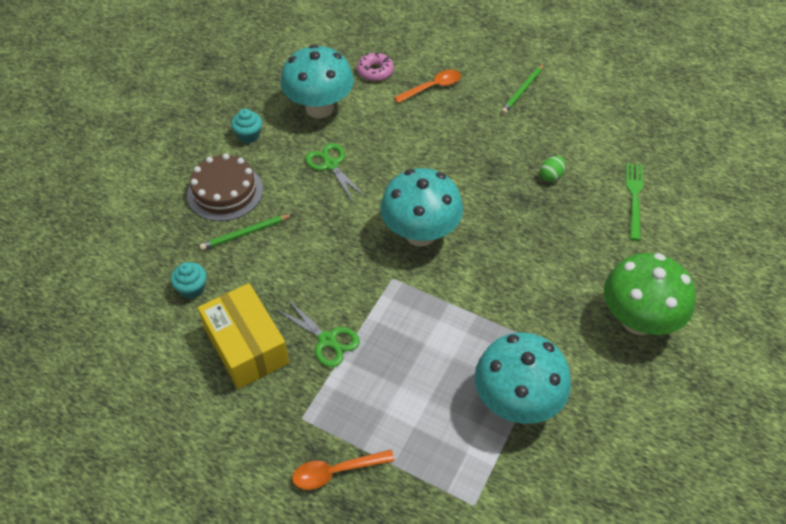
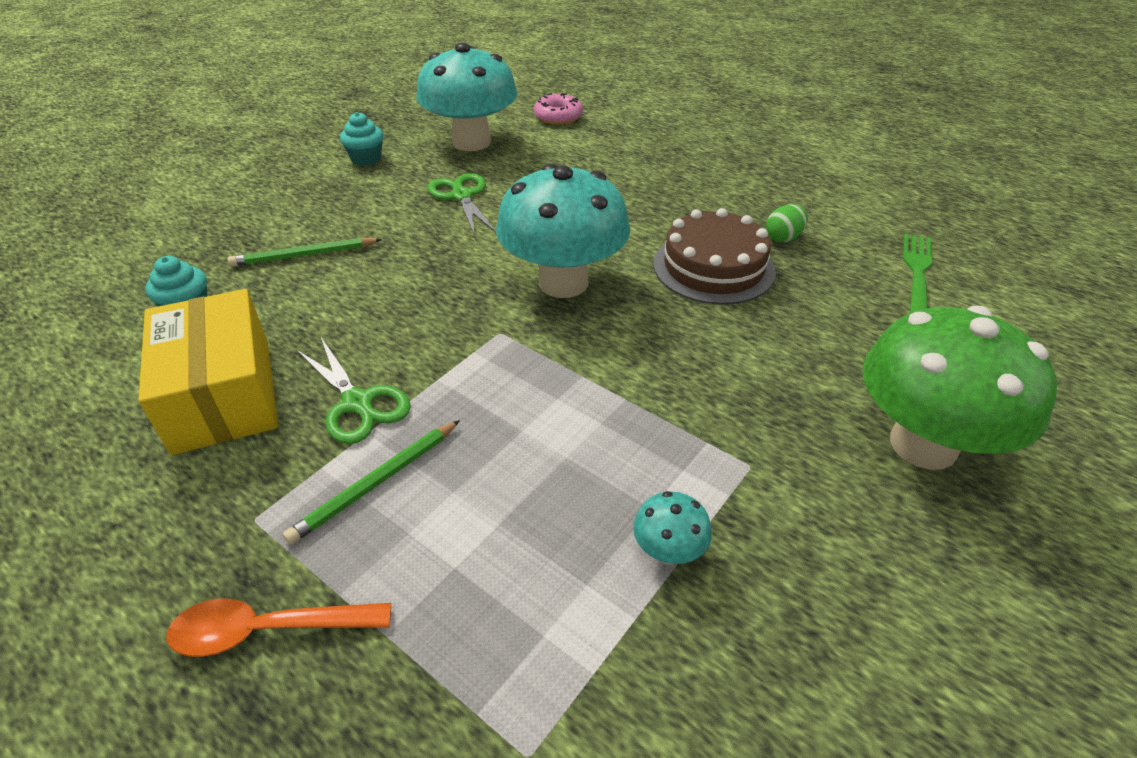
camera: 10 degrees right, 10 degrees down
brown cake [187,153,263,221] -> brown cake moved to [653,208,776,305]
orange spoon [394,70,461,103] -> none
turquoise mushroom [474,332,571,424] -> turquoise mushroom [633,491,712,565], size x0.41
green pencil [501,64,544,114] -> green pencil moved to [283,420,460,545]

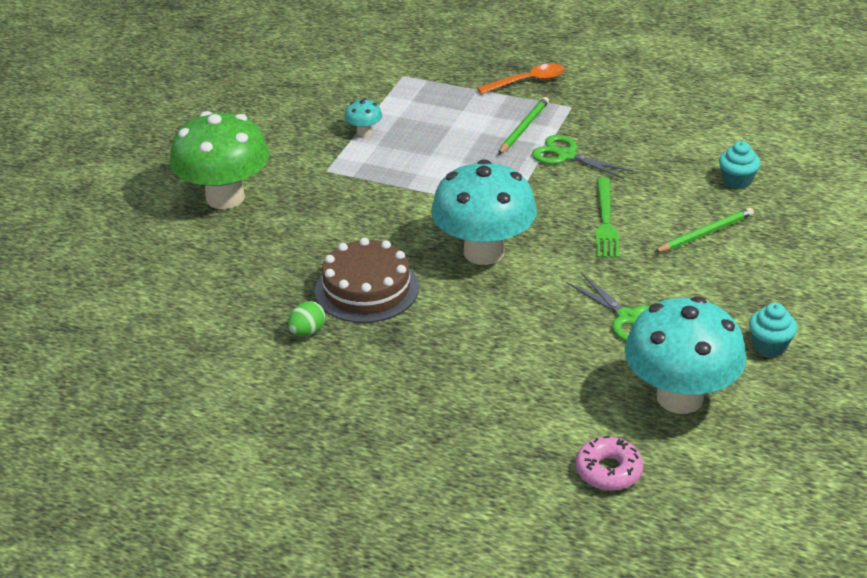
camera: 165 degrees right, 5 degrees down
yellow box [138,289,278,455] -> none
green fork [903,234,932,313] -> green fork moved to [596,178,620,258]

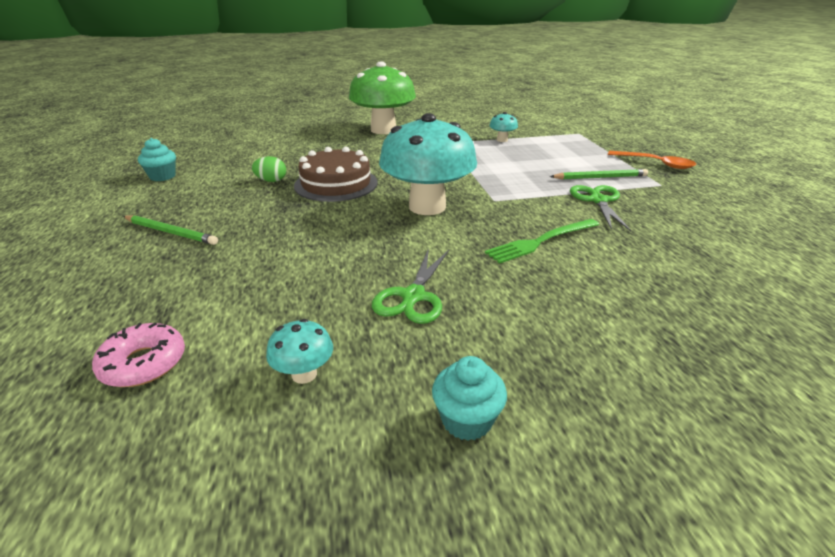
camera: 55 degrees right, 5 degrees down
turquoise mushroom [624,296,747,414] -> turquoise mushroom [266,319,333,384], size x0.41
green pencil [655,207,754,252] -> green pencil moved to [123,215,218,245]
turquoise cupcake [719,141,761,189] -> turquoise cupcake moved to [138,138,176,181]

